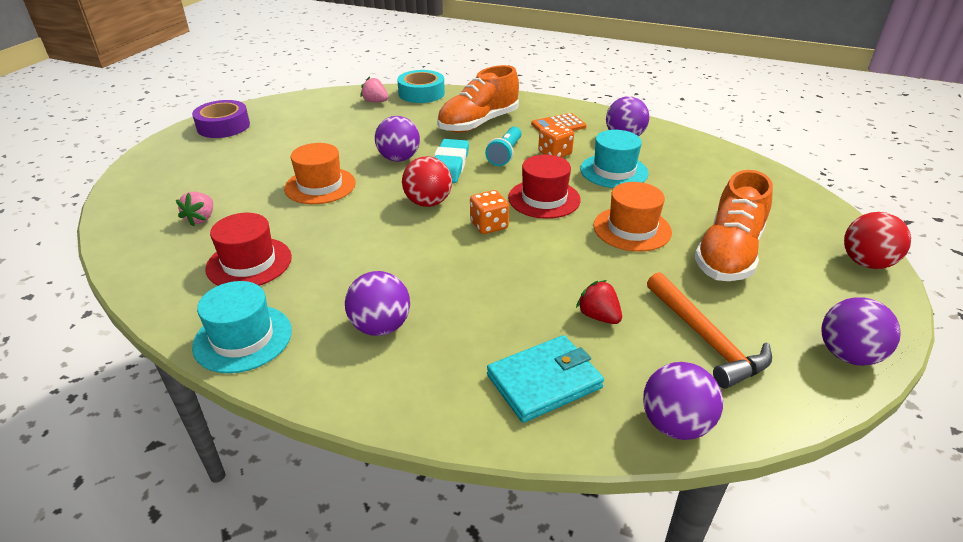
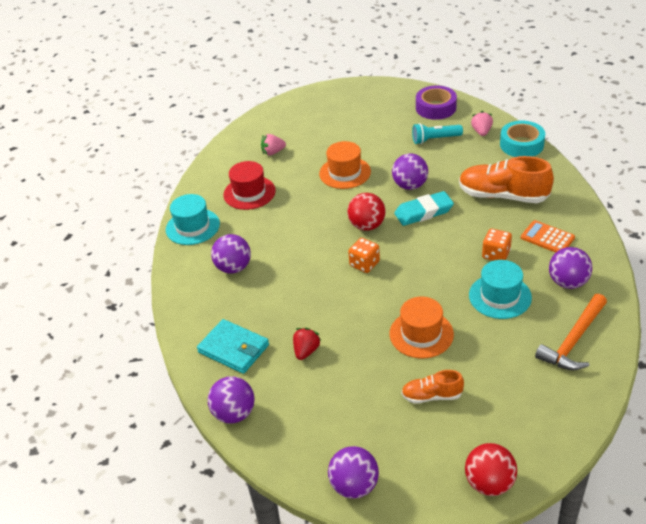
camera: 65 degrees right, 5 degrees up
purple tape [192,100,250,138] -> purple tape moved to [416,85,457,120]
turquoise flashlight [485,126,521,166] -> turquoise flashlight moved to [412,123,463,144]
red hat [508,155,581,219] -> none
orange hammer [647,272,772,389] -> orange hammer moved to [535,294,607,370]
orange shoe [694,170,773,281] -> orange shoe [401,370,464,404], size x0.54

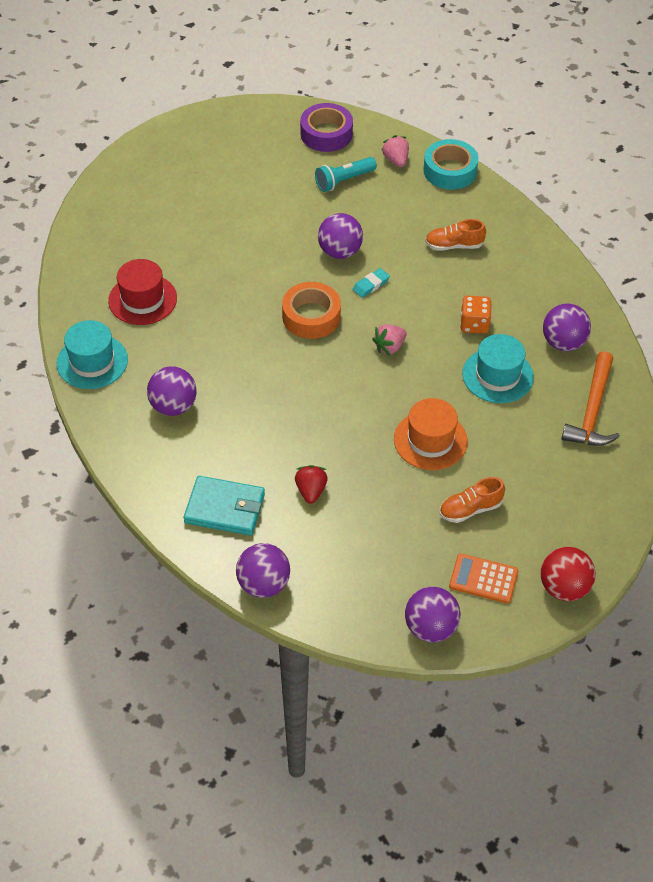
camera: 25 degrees left, 10 degrees up
pink strawberry [261,134,286,156] -> pink strawberry moved to [372,324,407,355]
orange hat [319,141,371,189] -> none
red ball [348,193,385,231] -> orange tape [282,282,341,339]
orange dice [348,238,380,273] -> none
turquoise eraser [394,191,454,226] -> turquoise eraser [353,268,390,298], size x0.55
orange shoe [459,156,554,203] -> orange shoe [425,219,486,250], size x0.54
orange calculator [521,220,575,253] -> orange calculator moved to [449,553,519,603]

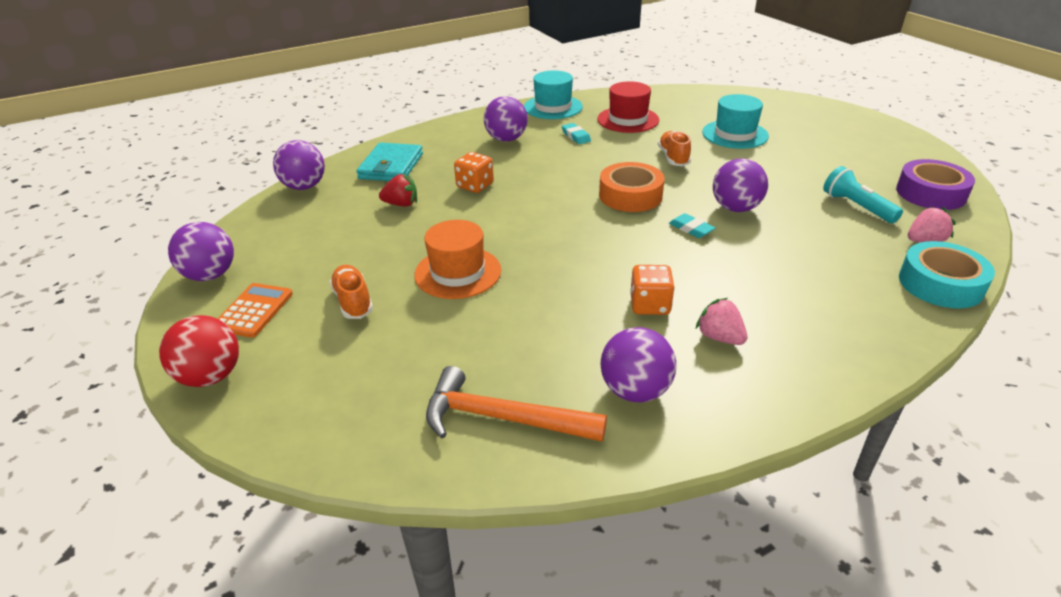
camera: 90 degrees right, 15 degrees down
pink strawberry [372,324,407,355] -> pink strawberry moved to [696,298,748,345]
orange shoe [425,219,486,250] -> orange shoe moved to [658,131,691,166]
turquoise hat [462,334,534,403] -> turquoise hat moved to [702,94,769,149]
none -> orange dice [454,152,494,193]
none -> turquoise eraser [562,123,591,144]

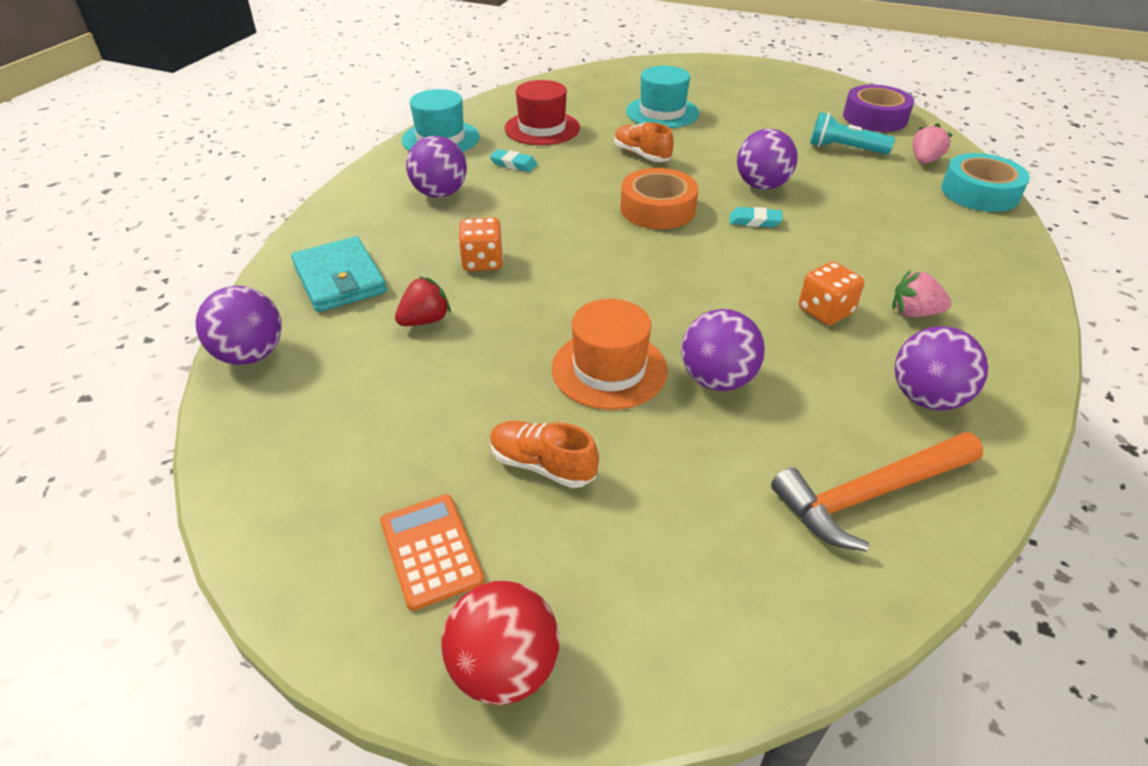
camera: 40 degrees left, 5 degrees up
purple ball [168,222,234,281] -> purple ball moved to [681,309,765,391]

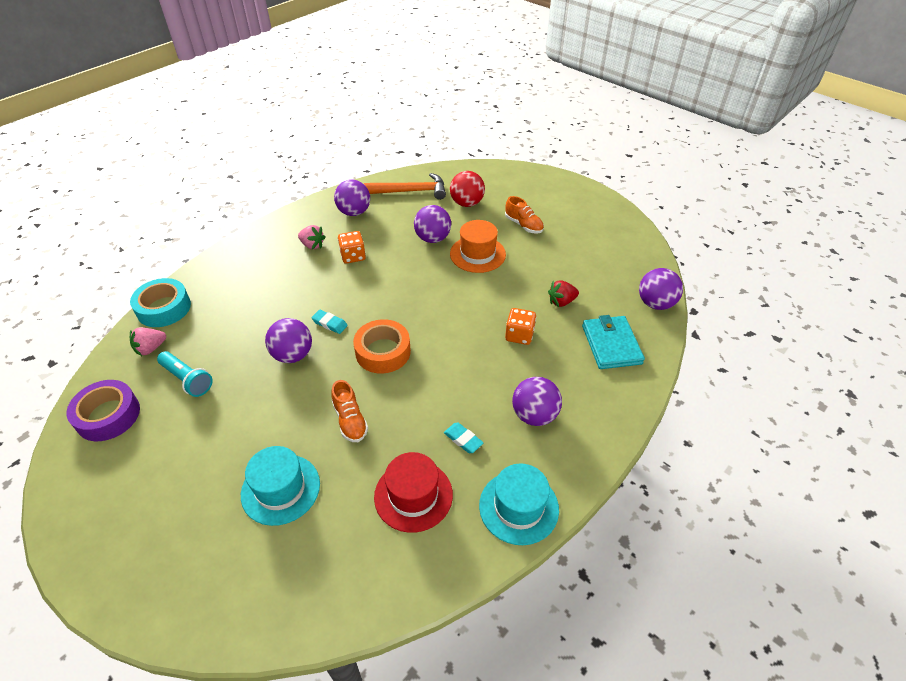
camera: 160 degrees left, 5 degrees up
orange calculator [380,494,484,611] -> none
red ball [441,581,559,705] -> red ball moved to [450,171,485,207]

